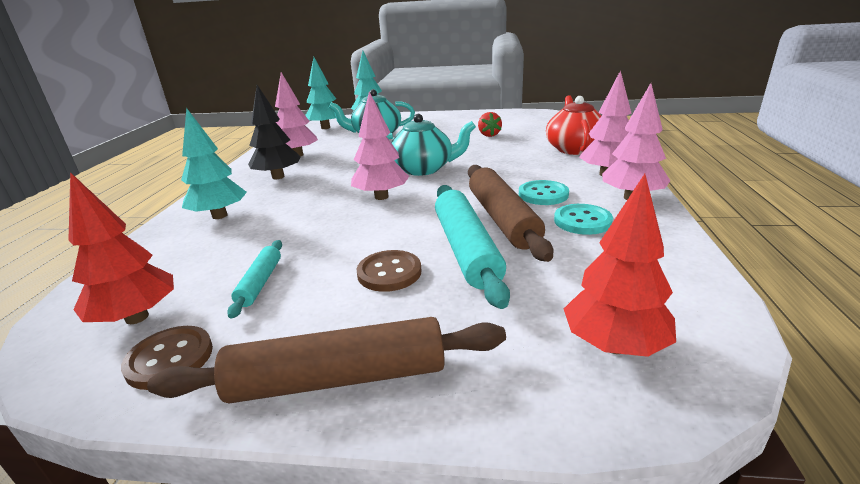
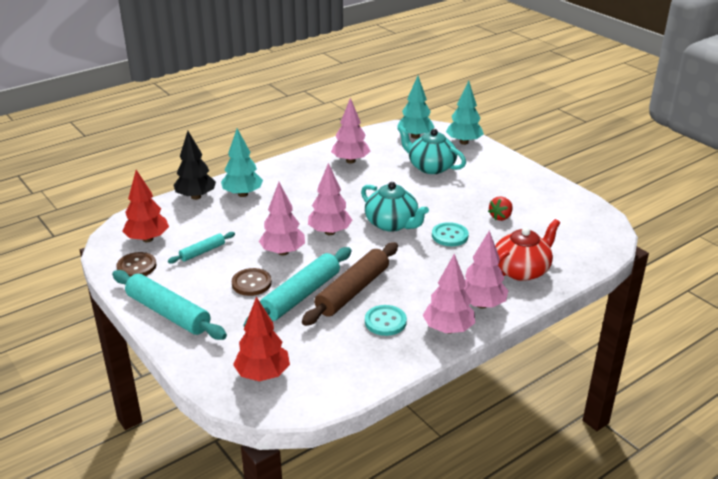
camera: 45 degrees right, 5 degrees up
brown rolling pin [147,317,506,404] -> turquoise rolling pin [112,270,227,340]
black tree [248,85,301,179] -> black tree moved to [173,131,216,200]
turquoise button [519,180,569,205] -> turquoise button moved to [432,222,469,246]
none -> pink tree [259,182,305,256]

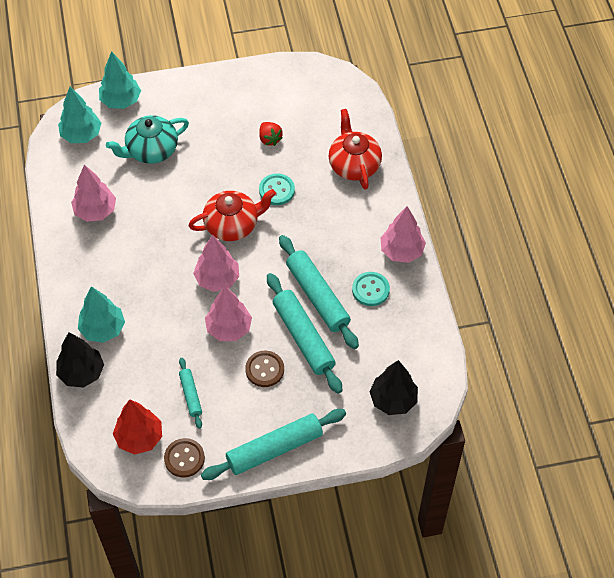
camera: 65 degrees left, 25 degrees up
red tree [233,297,290,381] -> black tree [369,360,418,415]
brown rolling pin [302,242,398,326] -> turquoise rolling pin [279,235,359,349]
turquoise teapot [361,182,429,232] -> red teapot [188,189,276,241]
pink tree [464,230,508,309] -> none

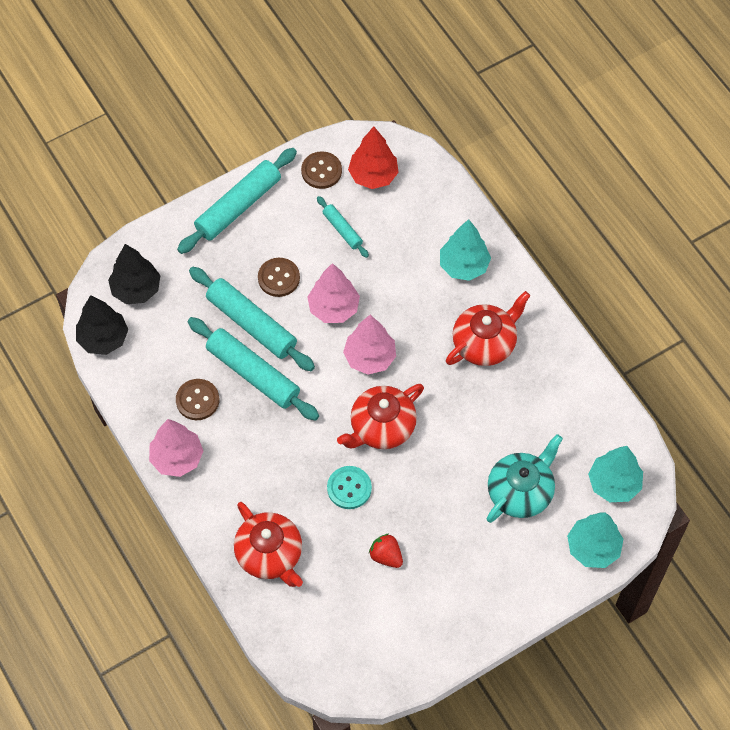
camera: 160 degrees right, 5 degrees up
black tree [56,332,104,388] -> black tree moved to [76,295,128,355]
pink tree [71,165,116,222] -> none
turquoise button [352,272,390,306] -> brown button [176,379,219,420]
none -> red teapot [446,291,530,366]

